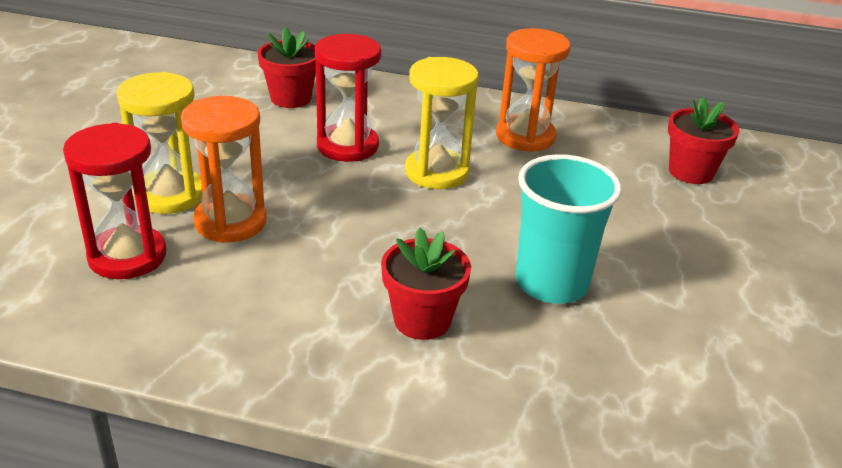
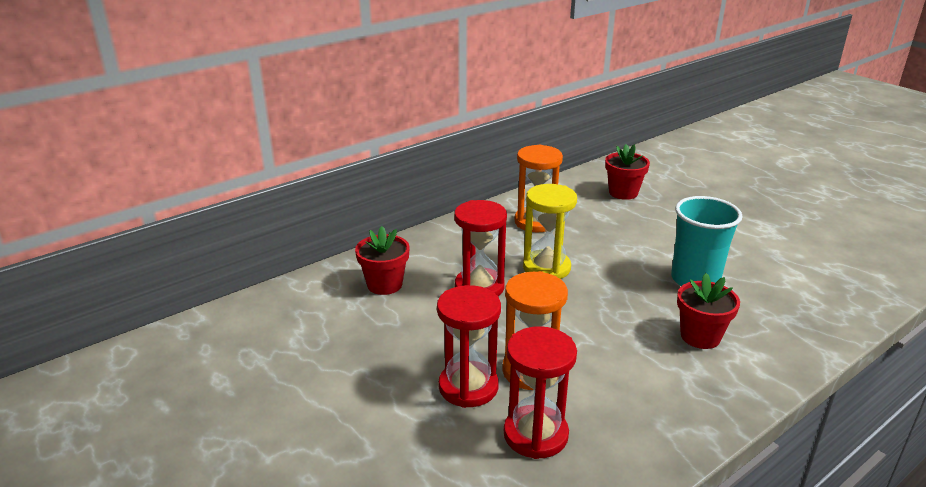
camera: 50 degrees left, 5 degrees down
yellow hourglass [117,72,203,214] -> red hourglass [437,285,501,408]

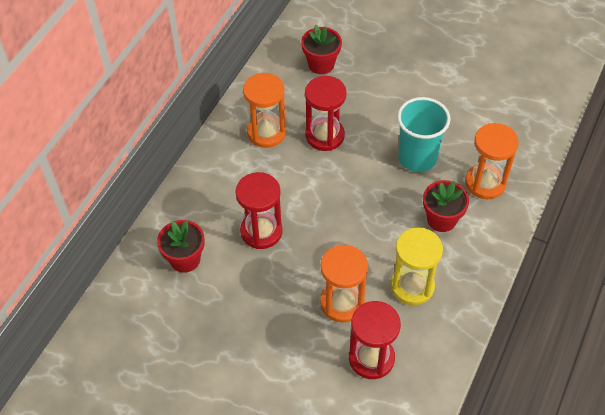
camera: 25 degrees left, 25 degrees up
red hourglass [437,285,501,408] -> red hourglass moved to [305,76,347,151]
yellow hourglass [523,184,577,279] -> yellow hourglass moved to [391,227,443,305]
none -> orange hourglass [465,123,519,199]

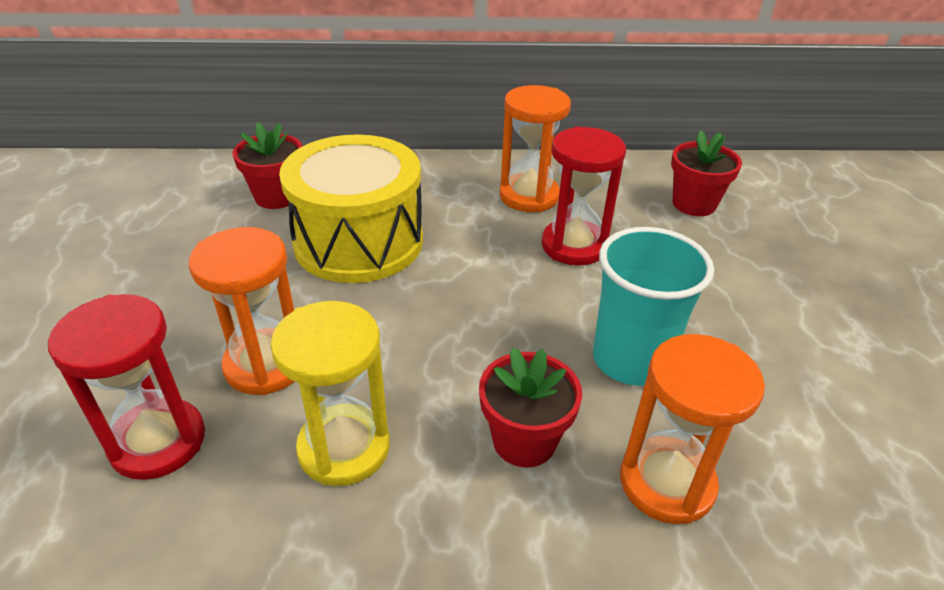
camera: 60 degrees right, 15 degrees down
red hourglass [235,172,283,249] -> yellow drum [279,134,423,283]

